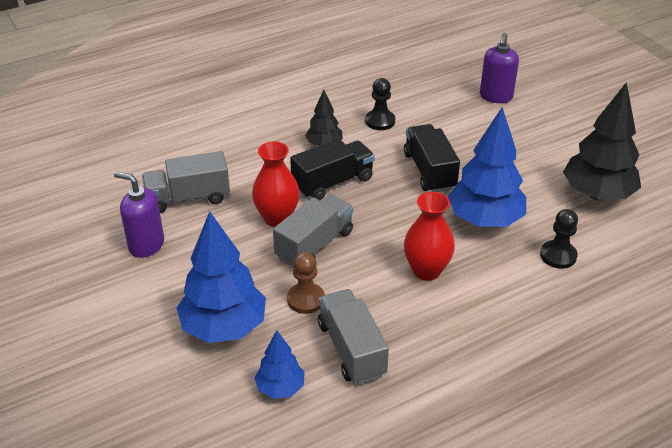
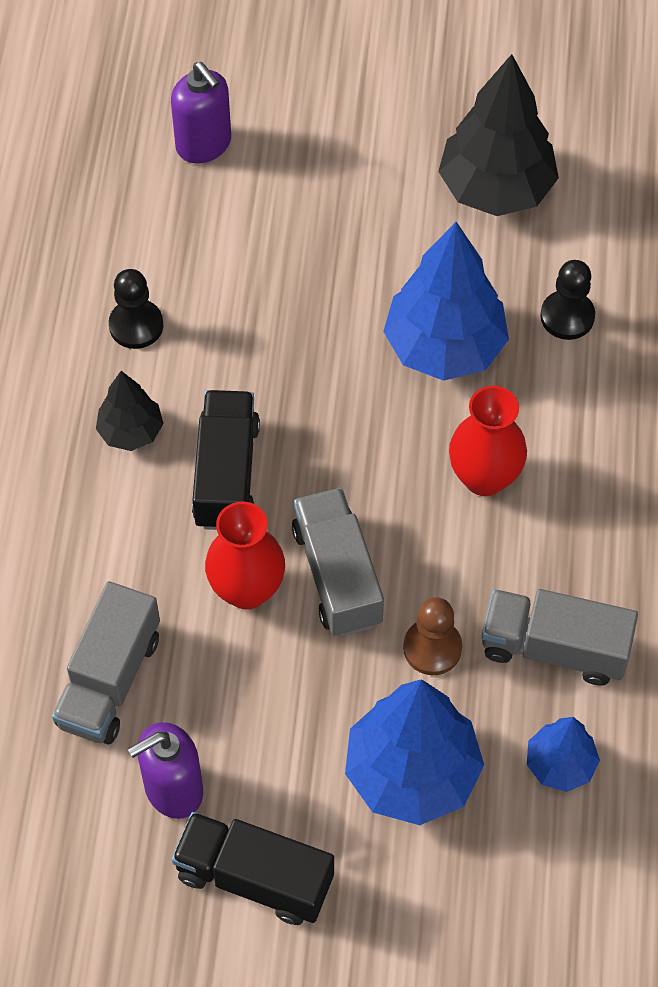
camera: 55 degrees left, 20 degrees up
black truck [404,124,460,192] -> black truck moved to [171,812,334,925]

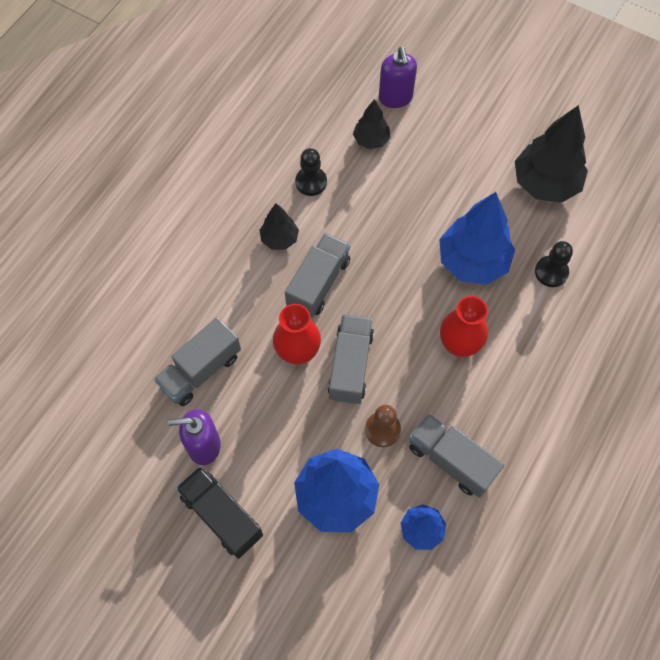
camera: 25 degrees right, 5 degrees up
black truck [192,390,260,530] -> grey truck [285,233,350,318]
none -> black tree [353,99,390,149]

